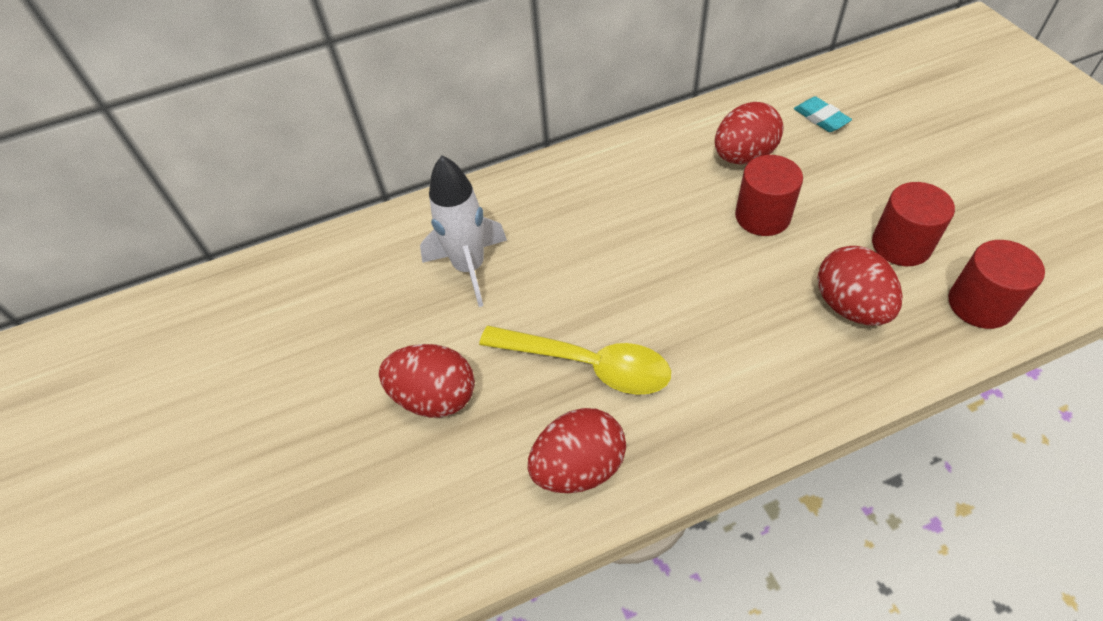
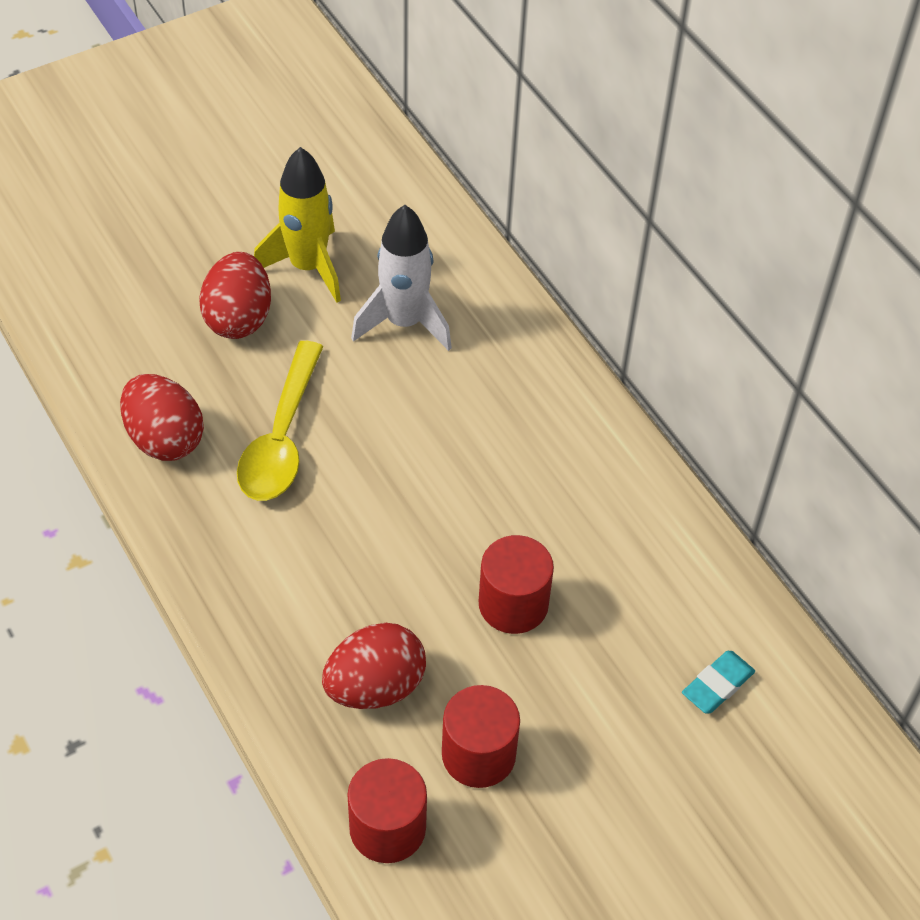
camera: 75 degrees right, 0 degrees up
red egg [715,102,783,165] -> none
none -> yellow rocket [254,147,341,303]

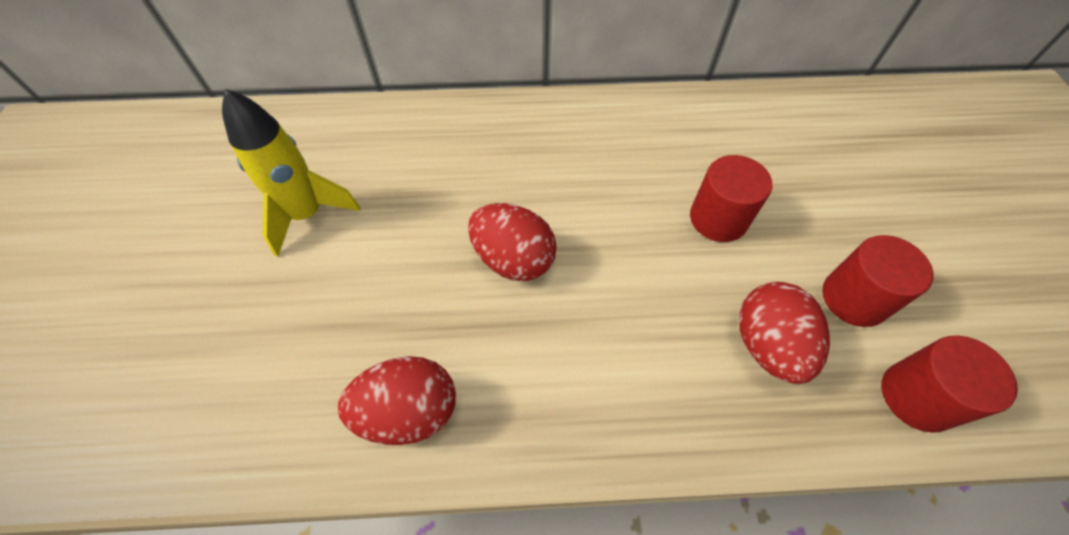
camera: 60 degrees left, 5 degrees up
red egg [199,252,271,339] -> red egg moved to [468,203,557,281]
yellow spoon [237,341,323,501] -> none
white rocket [351,205,452,351] -> none
turquoise eraser [682,651,755,714] -> none

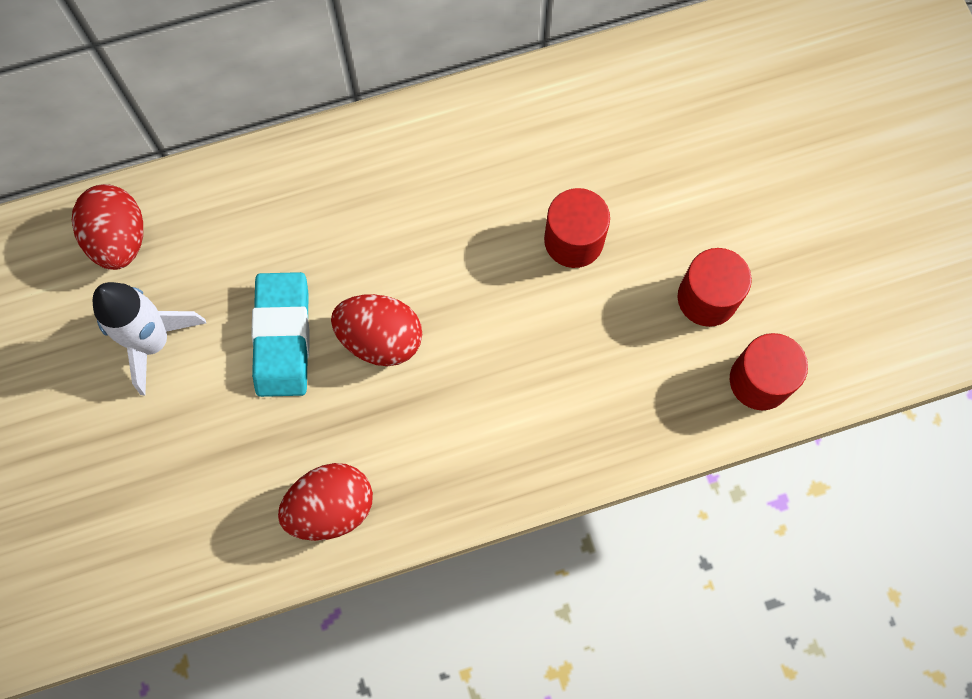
camera: 15 degrees left, 15 degrees up
yellow rocket [222,89,361,257] -> white rocket [93,282,206,395]
red egg [739,282,830,384] -> red egg moved to [72,184,143,270]
none -> turquoise eraser [251,272,310,397]

